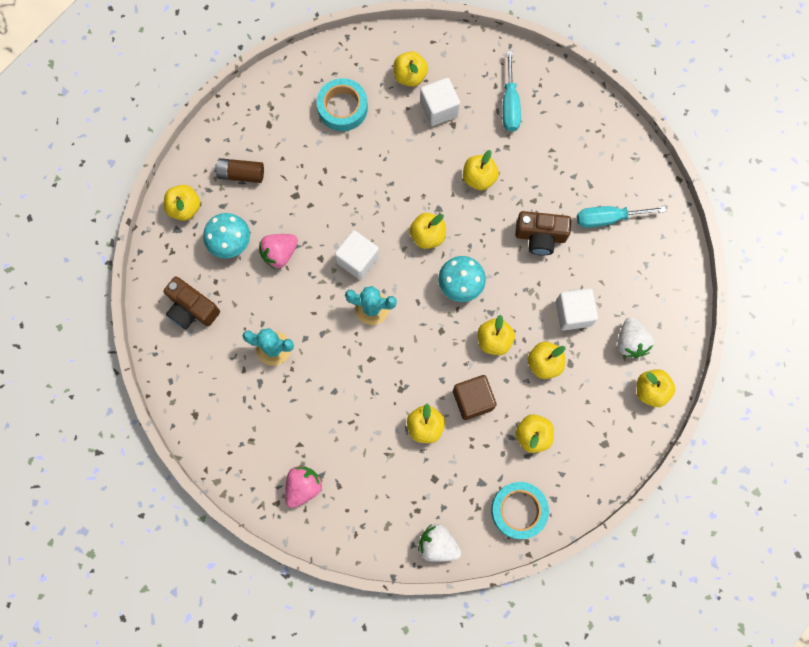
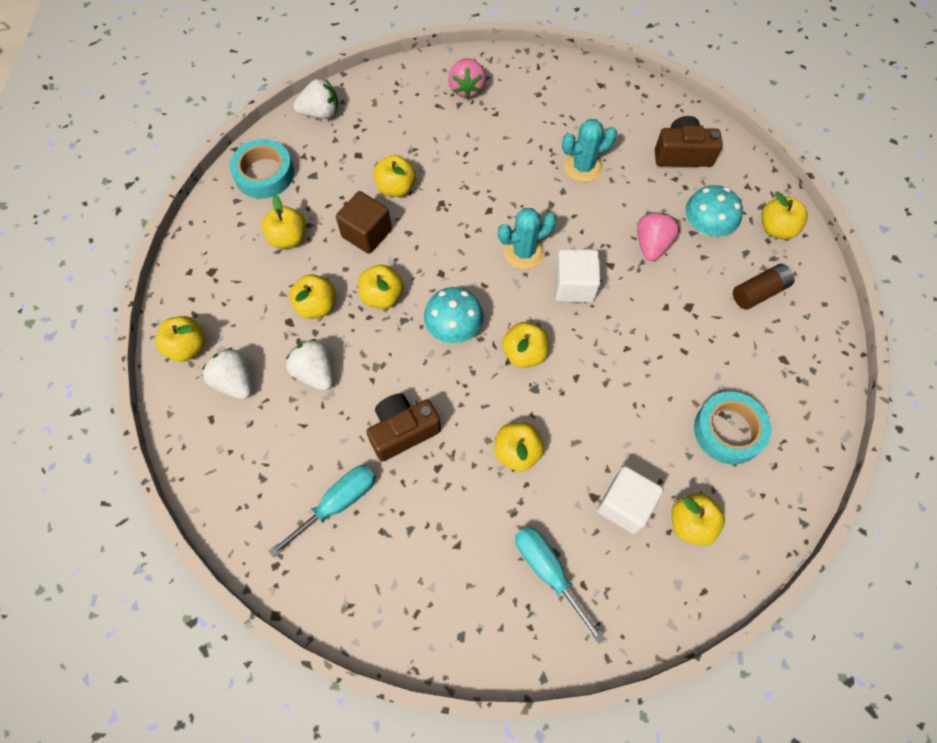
camera: 145 degrees right, 10 degrees down
white cube [556,288,598,330] -> white strawberry [286,339,333,391]

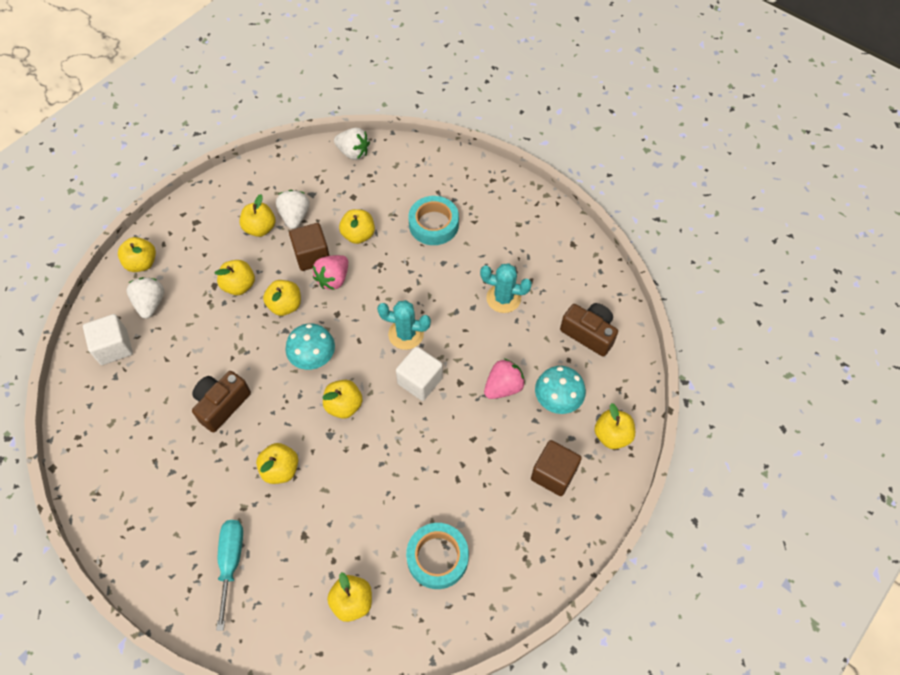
camera: 35 degrees right, 5 degrees down
turquoise tape [230,139,294,199] -> turquoise tape moved to [408,196,459,245]
turquoise screwdriver [268,465,376,558] -> none
white strawberry [286,339,333,391] -> white strawberry moved to [276,190,310,229]
brown camera [366,393,441,461] -> brown camera turned 60 degrees counterclockwise [192,371,251,432]
pink strawberry [448,58,486,99] -> pink strawberry moved to [313,255,348,290]
white cube [597,466,664,534] -> white cube moved to [83,314,133,365]
brown battery [733,264,794,310] -> brown cube [531,440,582,496]

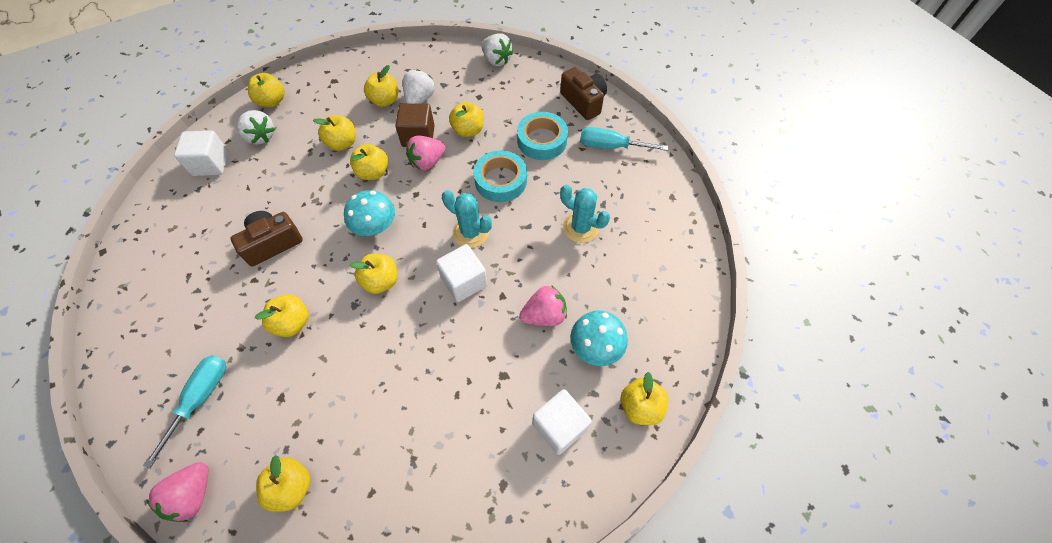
camera: 20 degrees right, 0 degrees up
white strawberry [126,277,164,319] -> white strawberry turned 120 degrees clockwise [237,110,275,145]
turquoise tape [406,523,469,589] -> turquoise tape moved to [474,150,527,202]
brown cube [531,440,582,496] -> white cube [533,389,592,455]
brown camera [560,303,618,357] -> brown camera moved to [560,67,607,120]
none -> pink strawberry [146,462,208,522]
none -> turquoise screwdriver [580,127,668,151]

